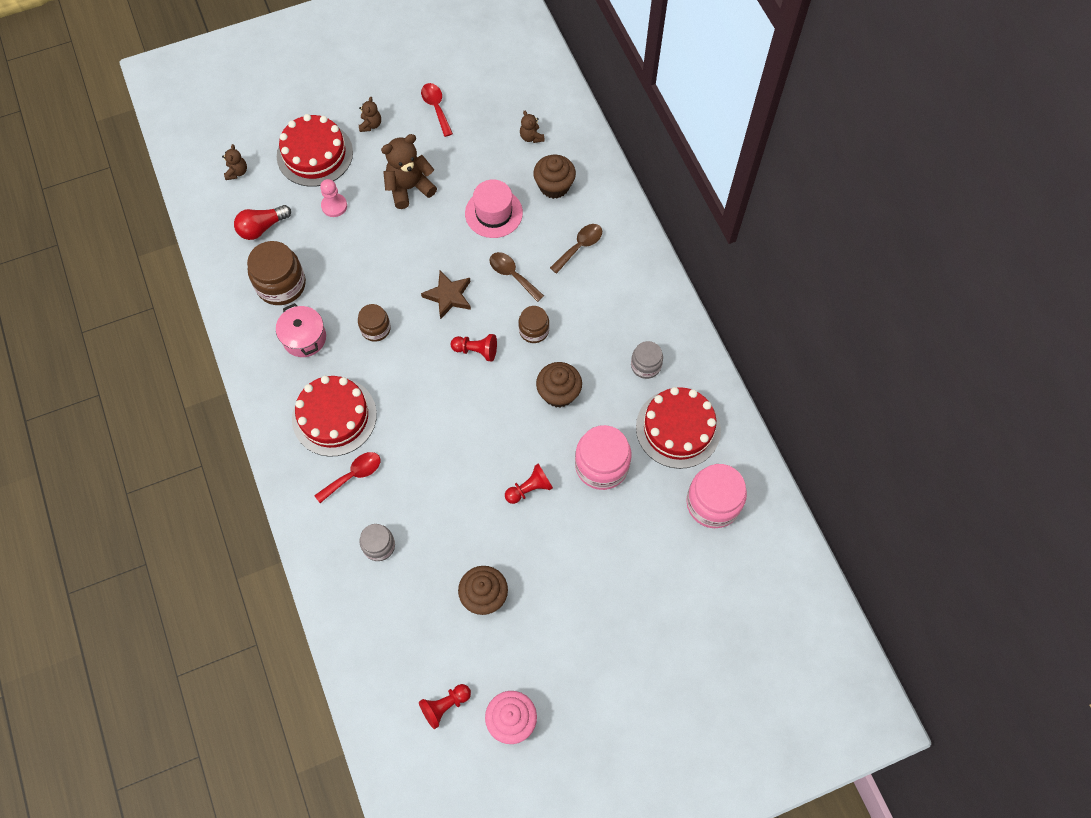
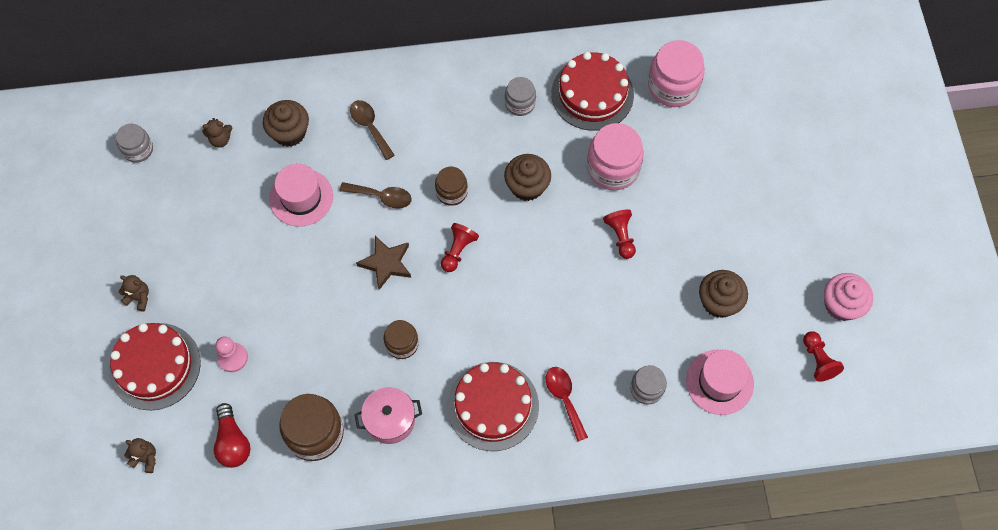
camera: 75 degrees left, 0 degrees up
brown teddy bear [381,134,437,209] -> none
red spoon [421,83,453,137] -> none
brown spoon [489,252,544,302] -> brown spoon turned 135 degrees counterclockwise [339,182,412,209]
none -> grey jar [116,124,153,163]
none -> pink hat [686,350,754,415]

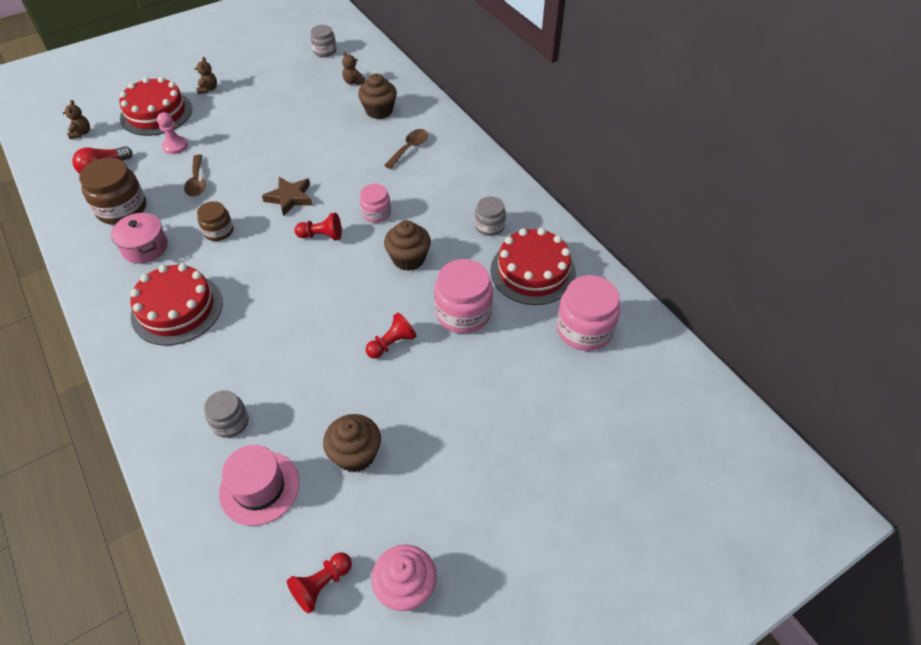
camera: 65 degrees right, 15 degrees down
pink hat [269,164,333,227] -> none
brown spoon [339,182,412,209] -> brown spoon moved to [184,155,206,197]
brown jar [435,167,468,206] -> pink jar [360,184,391,223]
red spoon [546,367,588,442] -> none

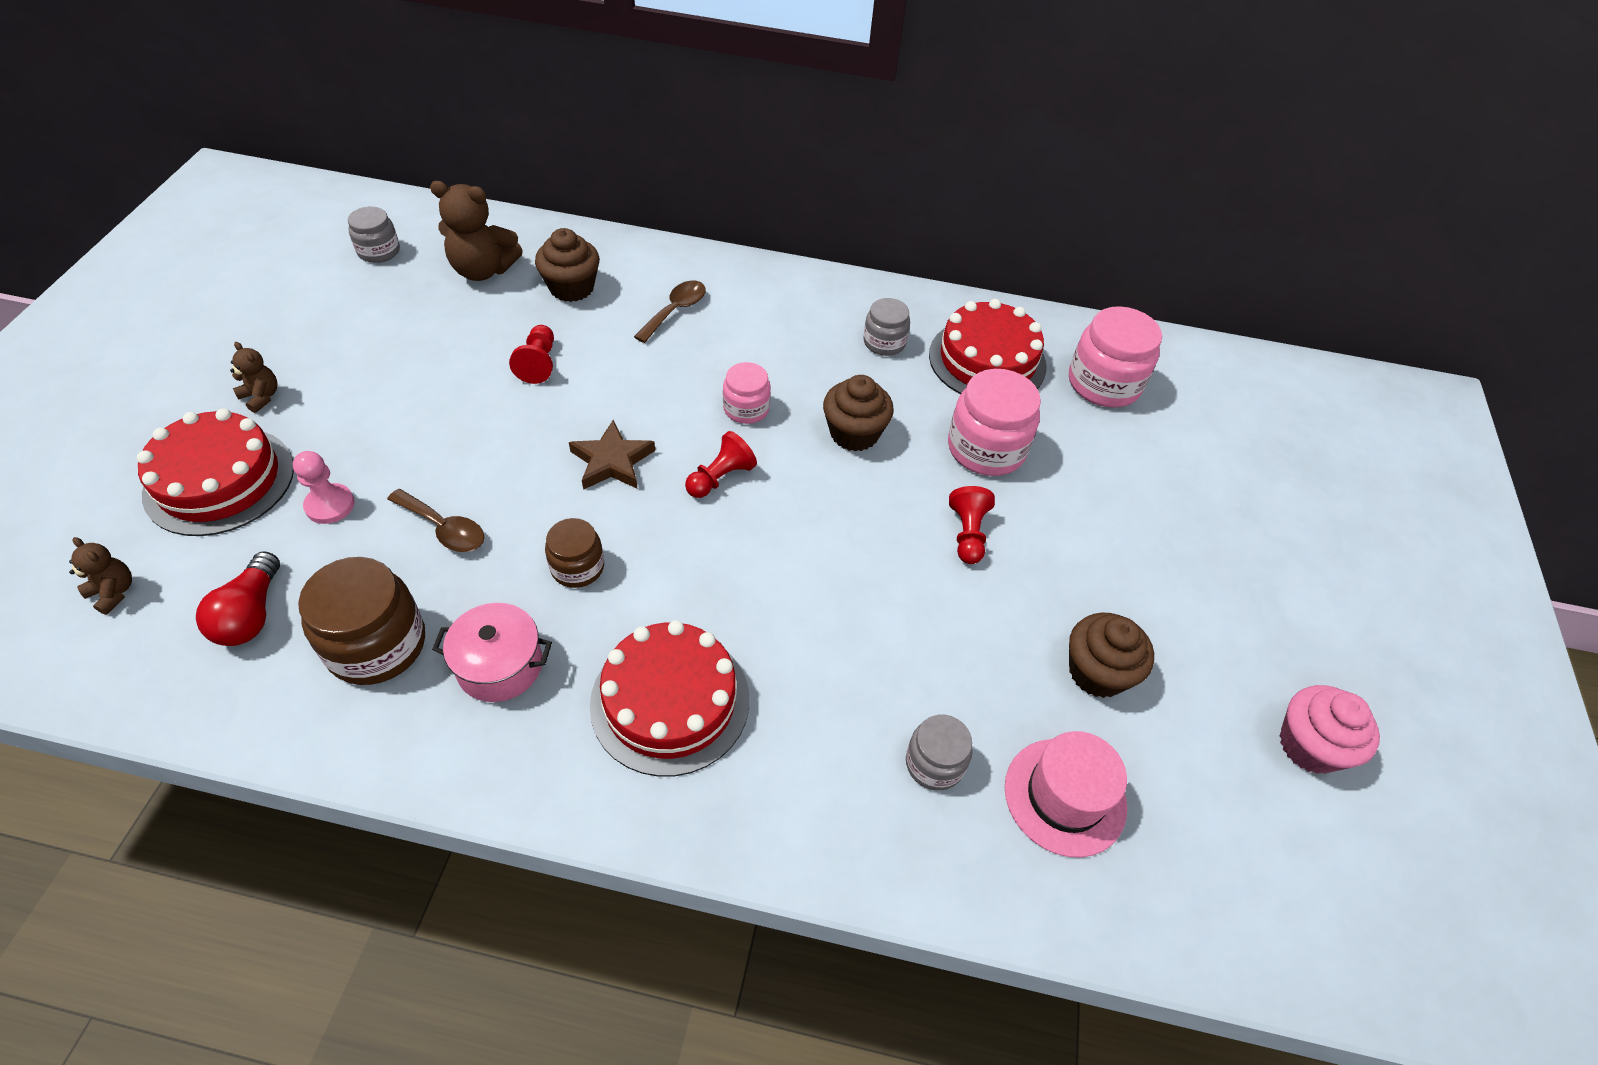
camera: 50 degrees left, 0 degrees up
red pawn [287,553,352,614] -> red pawn moved to [509,325,554,384]
brown teddy bear [342,52,366,85] -> brown teddy bear [430,181,523,281], size x1.93
brown spoon [384,129,428,169] -> brown spoon turned 45 degrees clockwise [634,281,706,343]

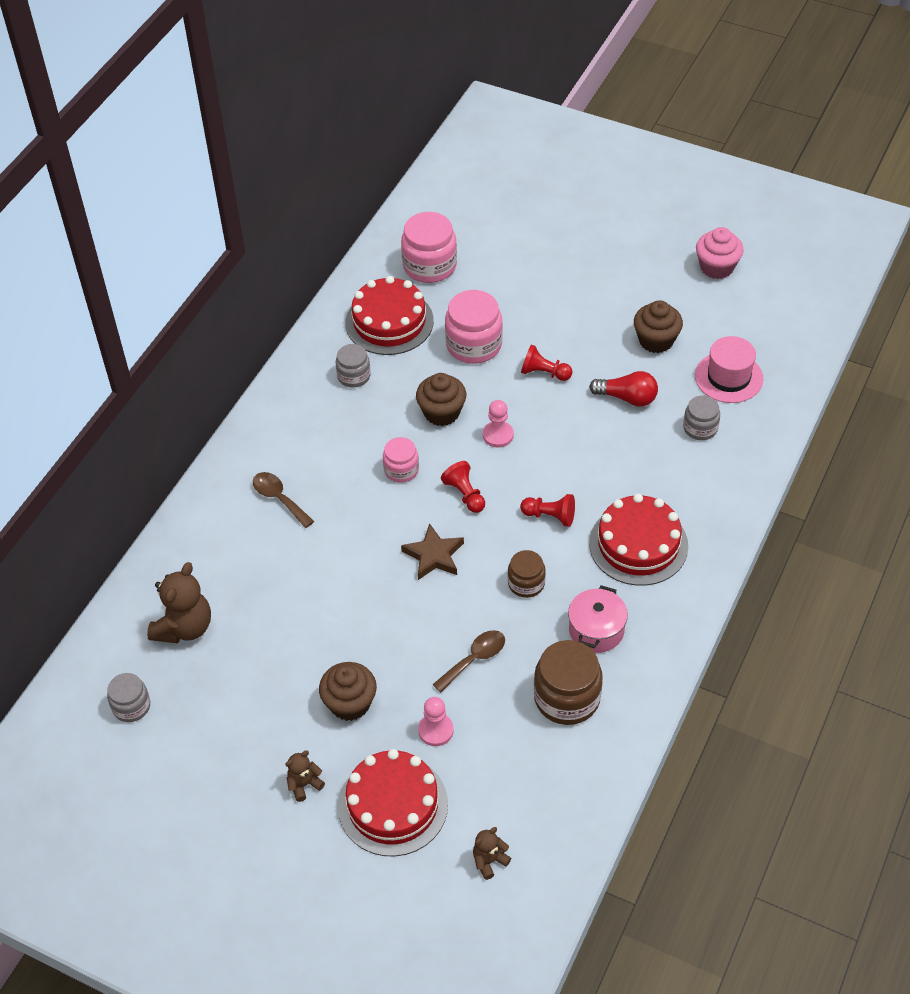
camera: 70 degrees left, 0 degrees up
red light bulb [196,551,280,646] -> red light bulb moved to [589,371,658,407]
red pawn [509,325,554,384] -> red pawn moved to [520,494,575,527]
brown cupcake [535,228,599,302] -> brown cupcake moved to [319,662,377,721]
none -> pink pawn [483,400,514,448]

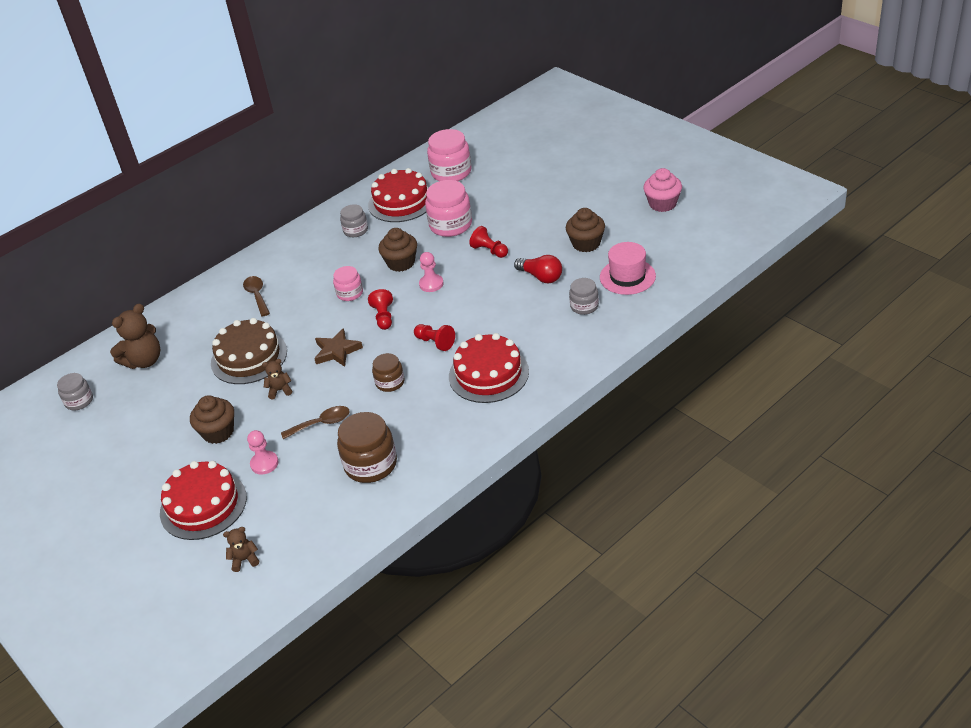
camera: 25 degrees right, 10 degrees down
brown teddy bear [285,751,325,802] -> brown teddy bear moved to [262,359,292,399]
pink pot [568,585,628,653] -> none
none -> brown cake [211,318,287,384]

